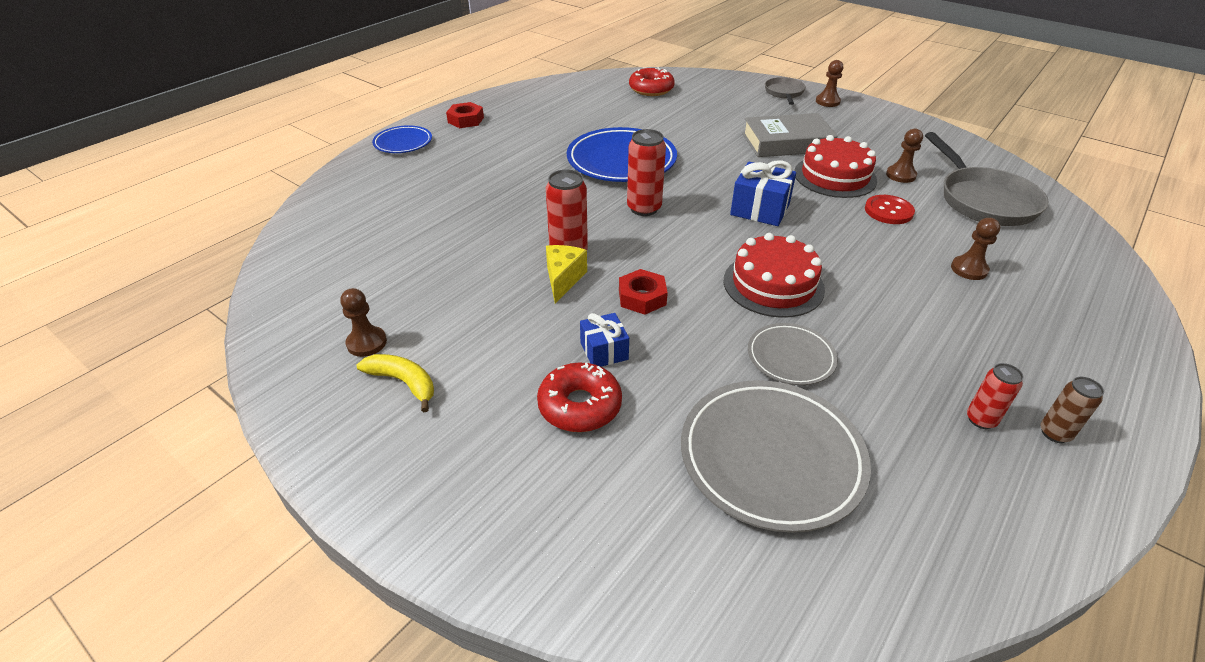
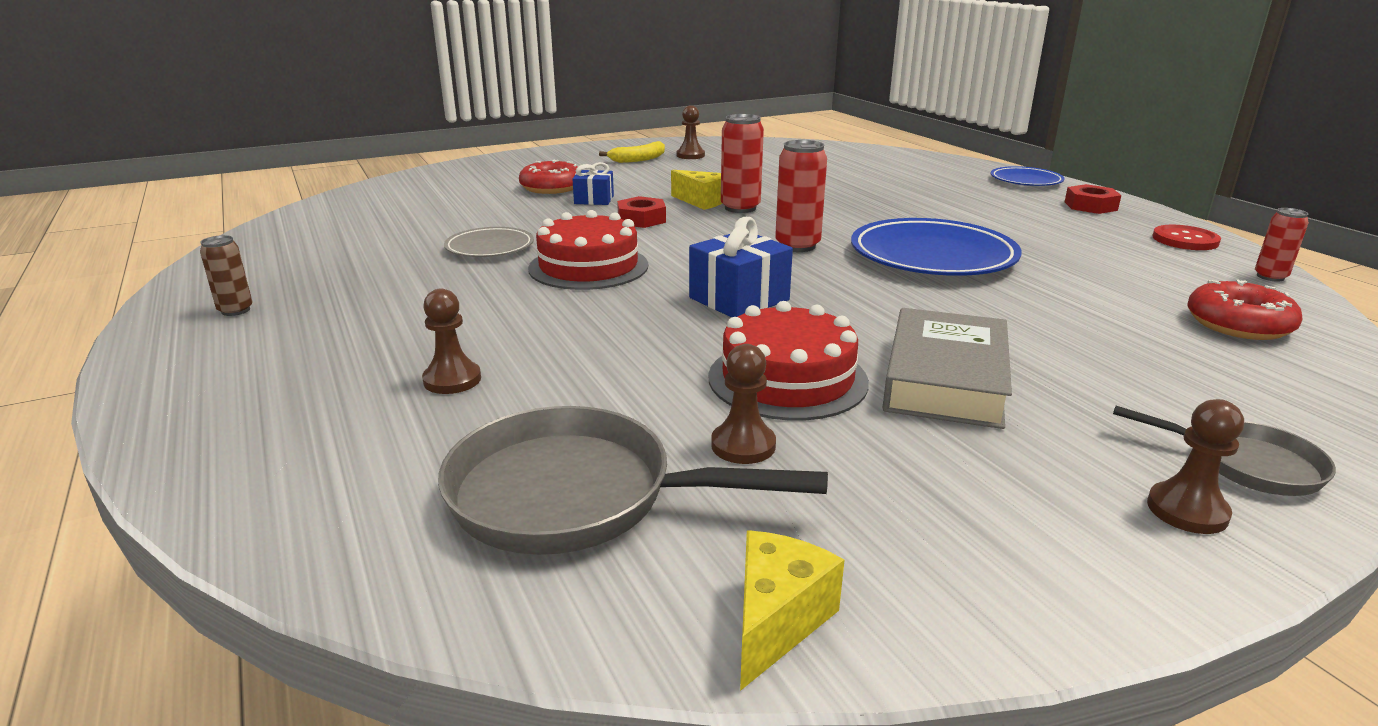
camera: 115 degrees right, 15 degrees down
grey plate [681,380,871,533] -> none
red button [865,195,915,224] -> red button moved to [1152,225,1221,250]
red can [967,363,1023,429] -> red can moved to [1255,208,1309,282]
none -> yellow cheese [740,530,845,691]

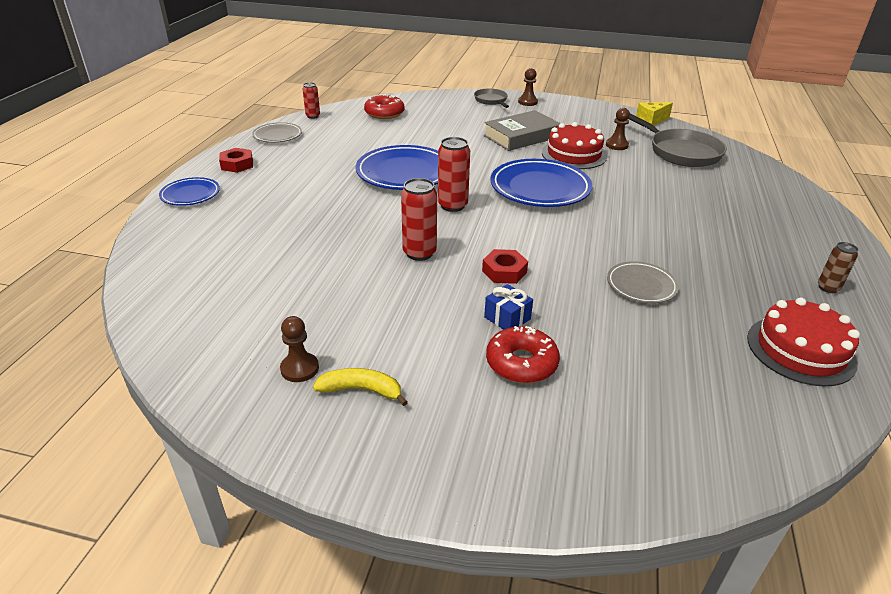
camera: 140 degrees left, 10 degrees up
brown pawn [422,289,481,394] -> none
red cake [528,210,648,290] -> red cake moved to [747,298,860,387]
yellow cheese [671,170,722,210] -> none
blue gift [689,217,793,317] -> blue plate [490,159,592,207]
red button [1152,225,1221,250] -> grey plate [252,122,302,143]

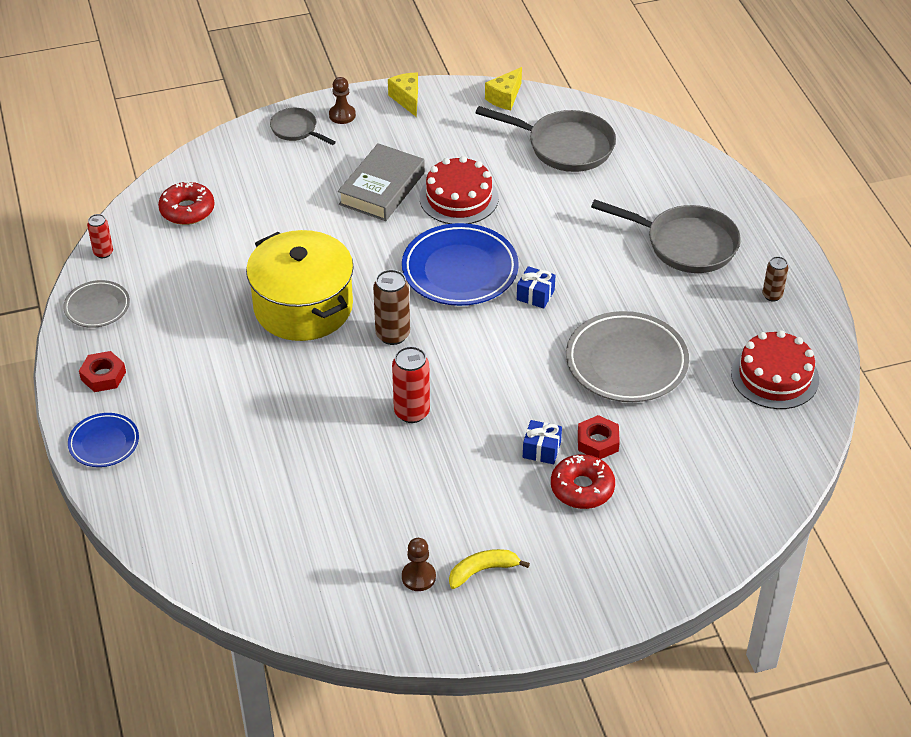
camera: 30 degrees left, 10 degrees up
blue plate [355,145,438,190] -> yellow pot [246,230,354,341]
red can [438,137,470,212] -> brown can [373,269,410,345]
red nut [482,249,528,284] -> red nut moved to [578,415,620,459]
brown pawn [606,108,630,150] -> none
grey plate [607,261,679,303] -> grey plate [566,311,689,402], size x1.81
none -> yellow cheese [388,73,418,117]
none -> blue gift [517,266,556,309]
none -> grey pan [591,200,741,273]

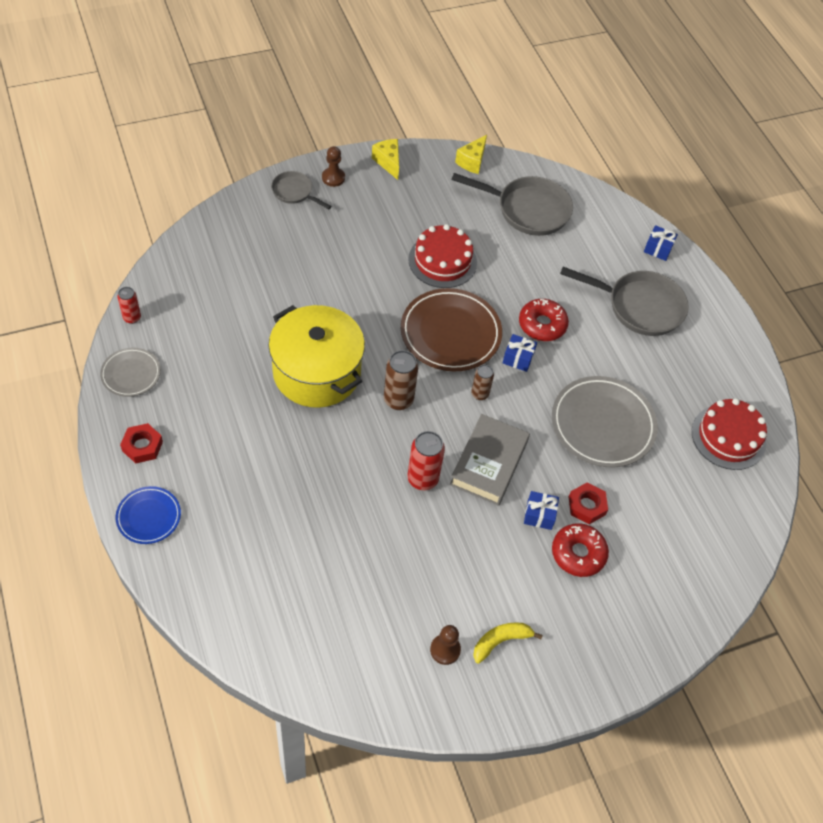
camera: 10 degrees left, 10 degrees up
red donut [158,181,215,225] -> red donut moved to [519,299,569,341]
grey book [338,143,425,221] -> grey book moved to [450,414,530,506]
blue plate [402,223,519,306] -> brown plate [401,288,502,371]
brown can [763,257,788,302] -> brown can moved to [471,365,494,400]
none -> blue gift [644,225,678,261]

